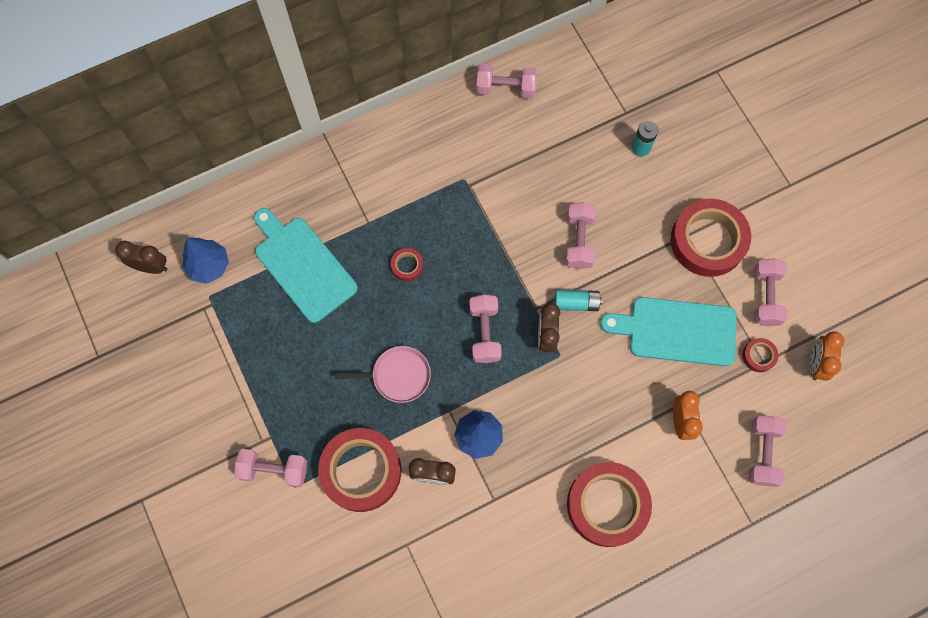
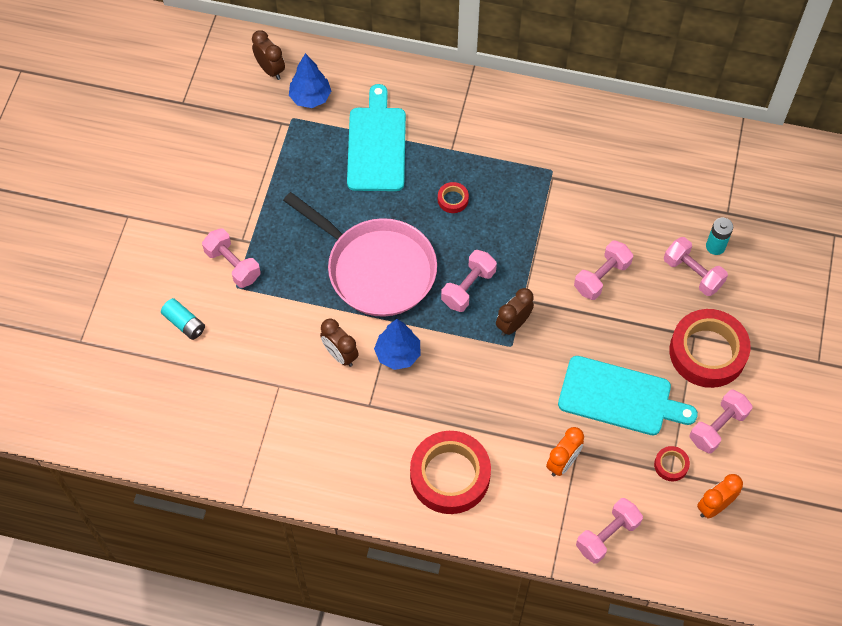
camera: 40 degrees right, 10 degrees down
red tape [318,428,401,512] -> none
pink pan [335,346,431,403] -> pink pan [283,192,437,317], size x1.96
pink dumbbell [476,64,537,99] -> pink dumbbell moved to [664,237,728,296]
turquoise battery [554,290,602,311] -> turquoise battery moved to [161,298,205,340]
turquoise cutting board [600,297,737,366] -> turquoise cutting board turned 150 degrees clockwise [558,356,698,435]

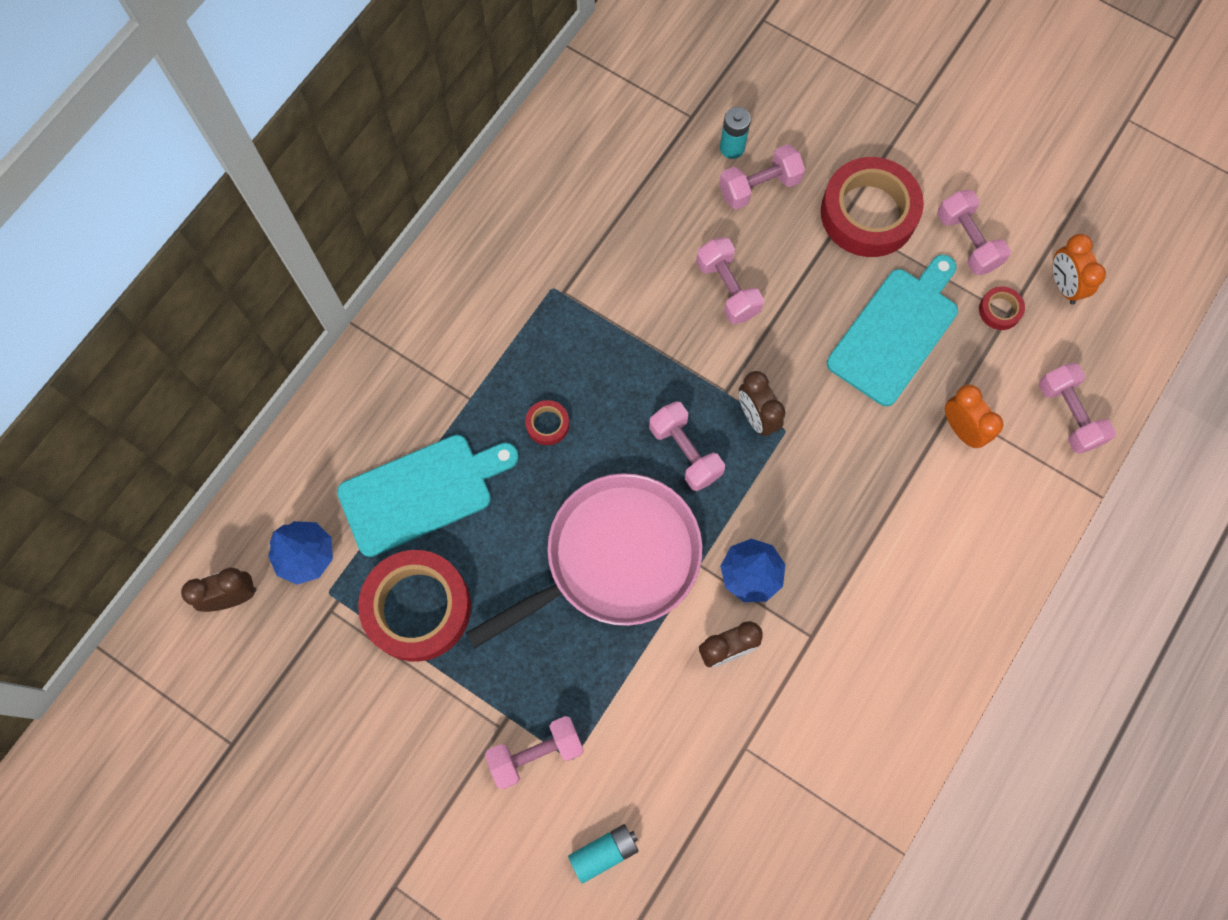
camera: 70 degrees left, 10 degrees up
turquoise cutting board [347,84,406,191] -> turquoise cutting board turned 135 degrees clockwise [337,435,519,557]
red tape [410,431,491,514] -> red tape moved to [358,550,471,662]

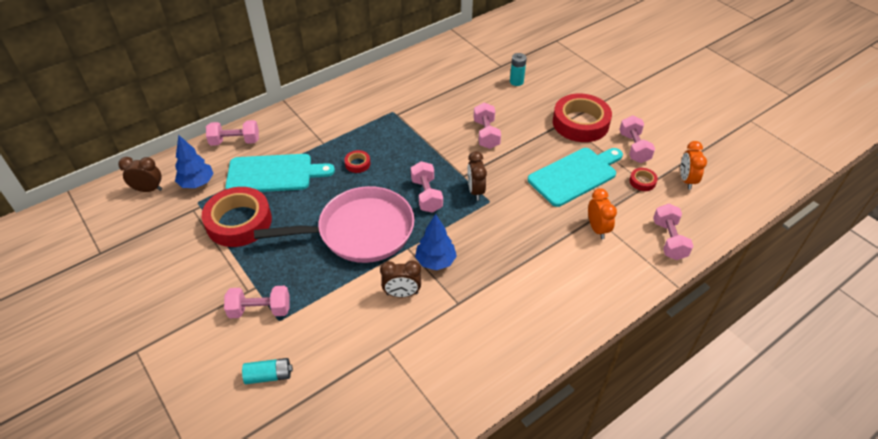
camera: 20 degrees right, 25 degrees down
pink dumbbell [719,144,805,210] -> pink dumbbell moved to [206,120,259,146]

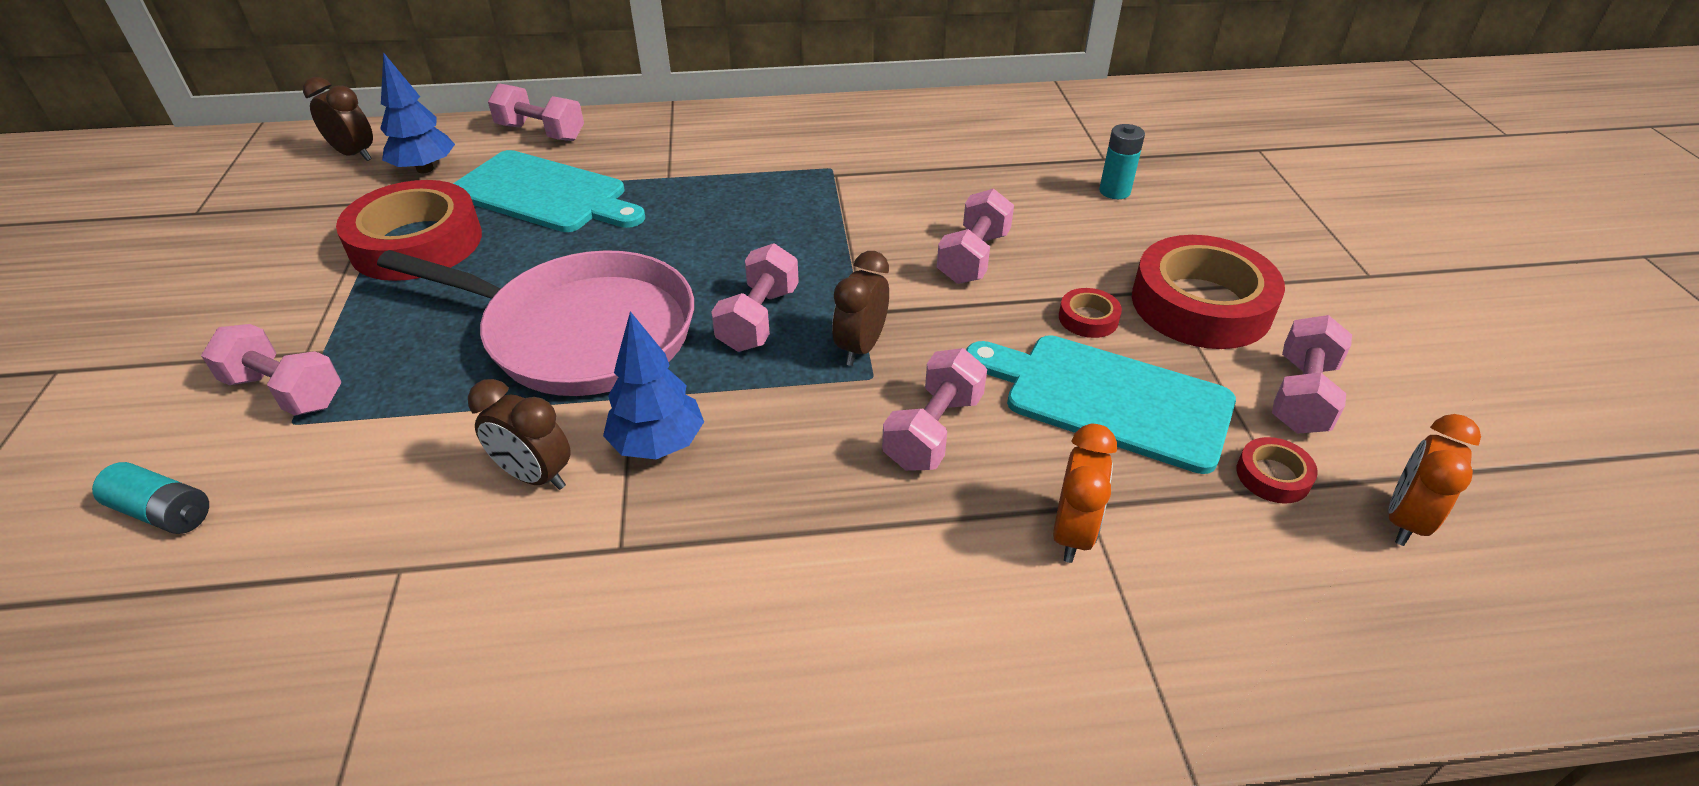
camera: 30 degrees right, 5 degrees down
red tape [344,150,371,173] -> red tape moved to [1059,288,1122,338]
turquoise cutting board [528,148,623,207] -> turquoise cutting board turned 150 degrees counterclockwise [966,335,1236,474]
pink dumbbell [653,204,693,260] -> pink dumbbell moved to [882,348,987,471]

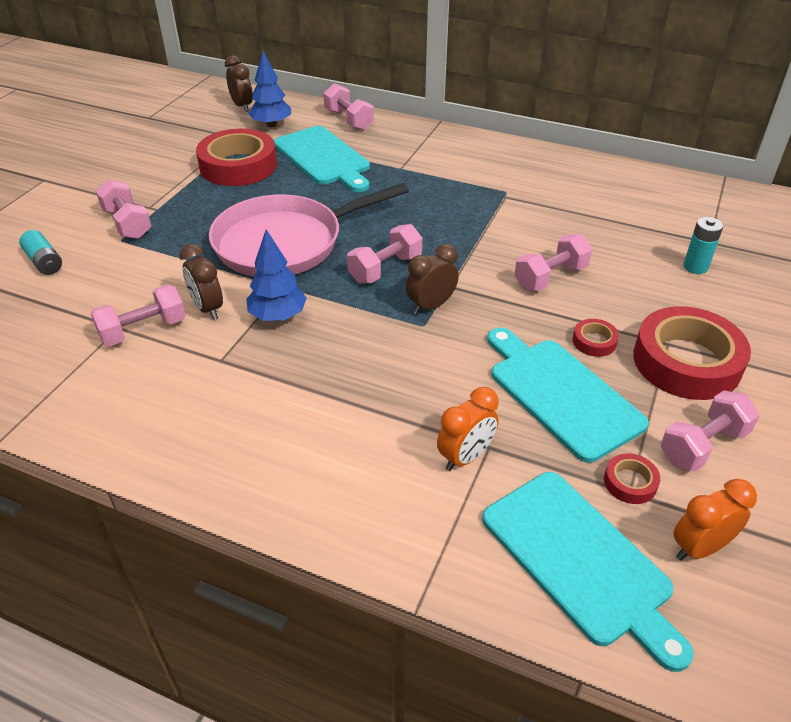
camera: 30 degrees right, 0 degrees up
pink pan [377,250,694,396] -> pink pan turned 105 degrees clockwise [209,183,409,277]
pink dumbbell [882,348,987,471] -> pink dumbbell moved to [91,285,186,346]
none -> turquoise cutting board [482,472,694,672]

